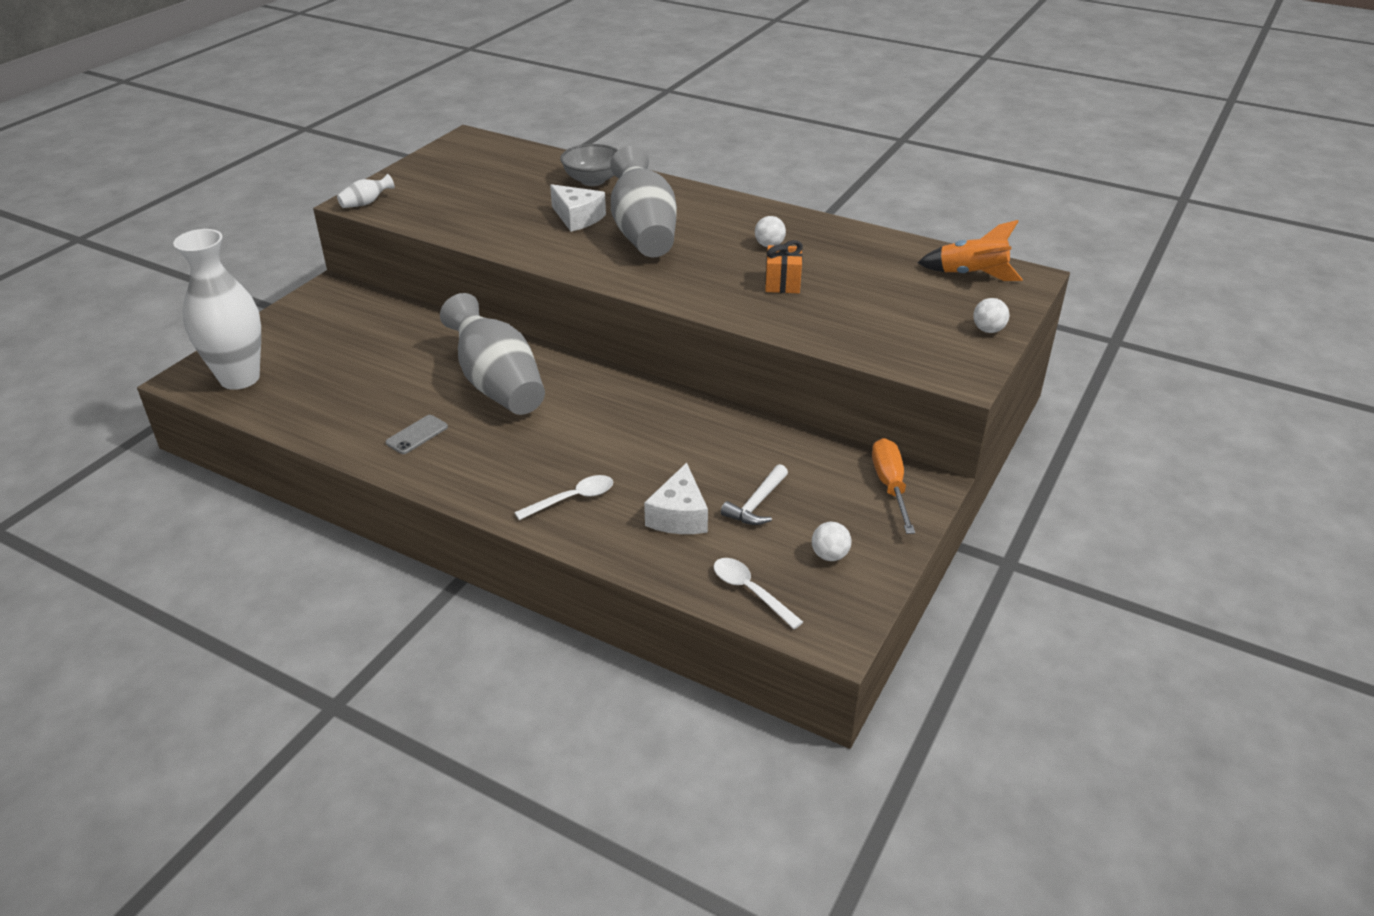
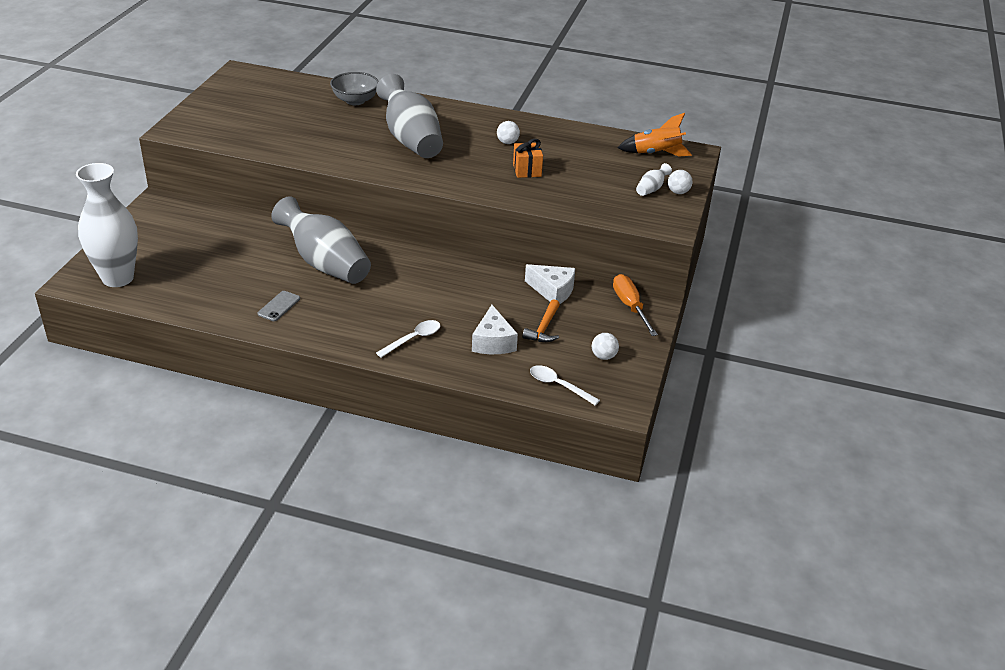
camera: 15 degrees left, 0 degrees up
white vase [337,174,395,208] -> white vase moved to [636,163,672,196]
white cheese [550,184,606,232] -> white cheese moved to [525,264,576,304]
white hammer [721,464,788,525] -> orange hammer [522,299,560,342]

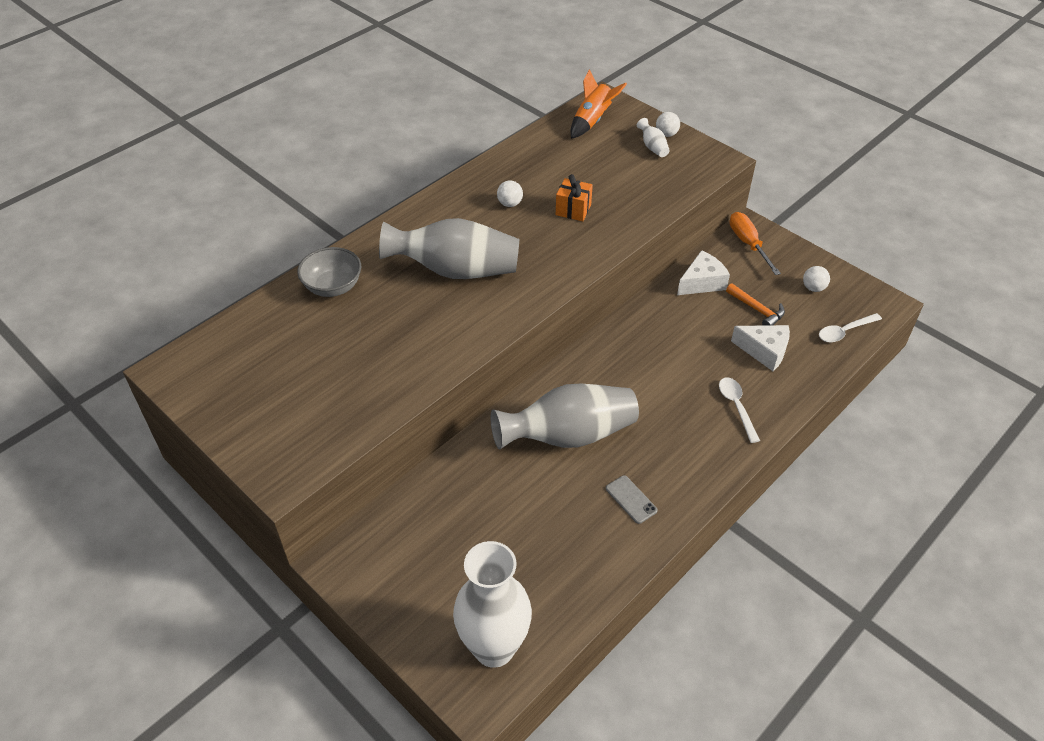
camera: 60 degrees left, 10 degrees up
orange screwdriver [613,274,658,336] -> orange screwdriver turned 60 degrees clockwise [729,212,781,275]

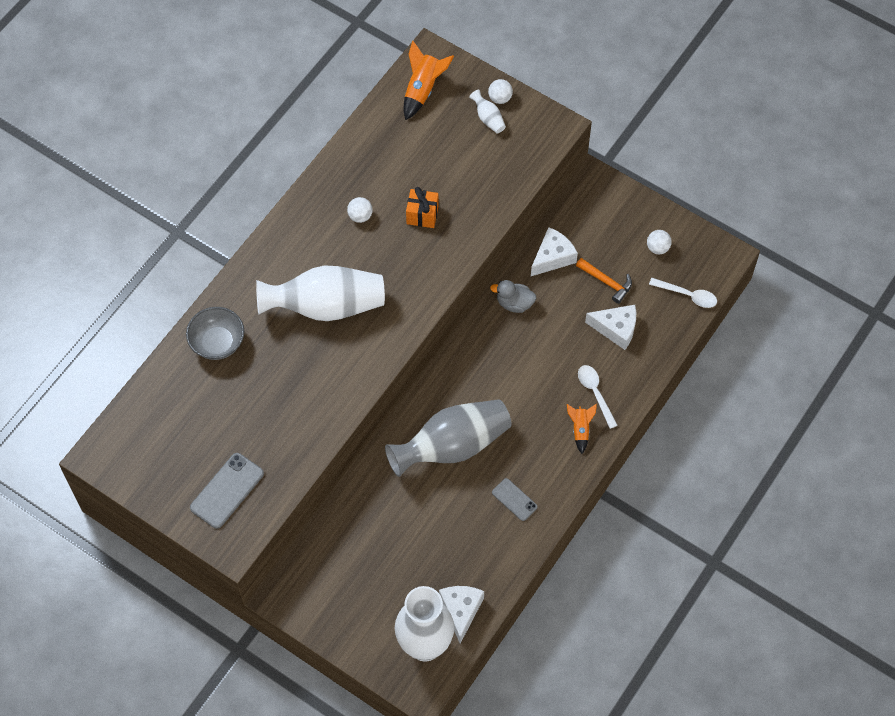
camera: 10 degrees left, 15 degrees up
grey vase [379,218,519,279] -> white vase [256,265,385,321]
orange screwdriver [729,212,781,275] -> none
white spoon [819,313,882,343] -> white spoon turned 120 degrees counterclockwise [649,278,717,308]
none -> grey phone [190,453,264,529]
none -> white cheese [439,586,484,644]
none -> grey duck [490,280,536,313]
none -> orange rocket [567,404,597,454]

